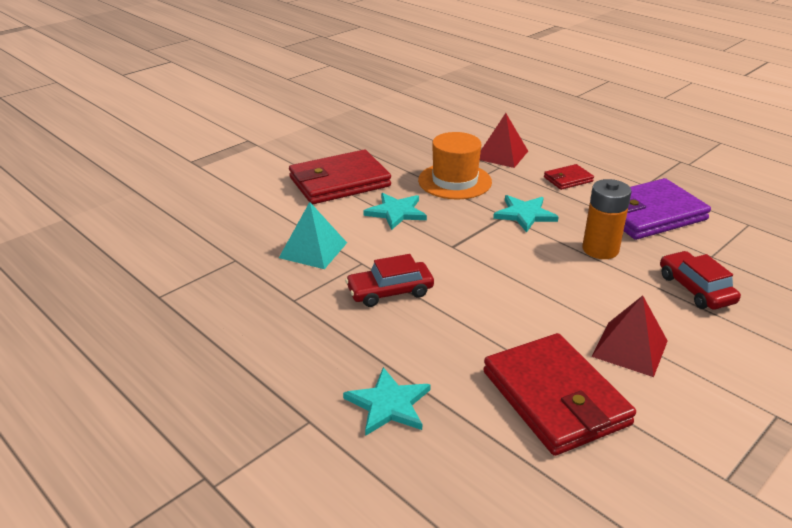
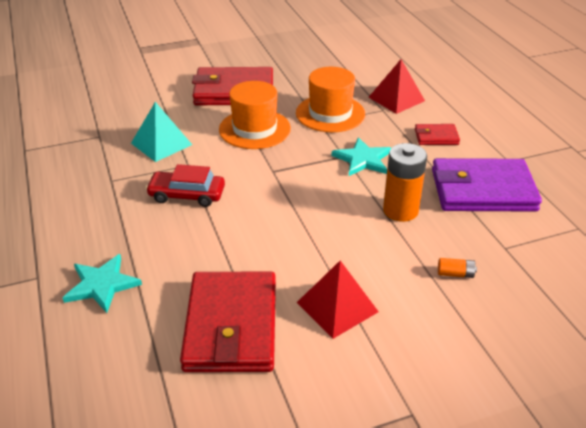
camera: 25 degrees right, 5 degrees up
turquoise star [363,193,427,230] -> orange hat [219,81,291,149]
red car [660,251,741,310] -> orange battery [438,258,477,278]

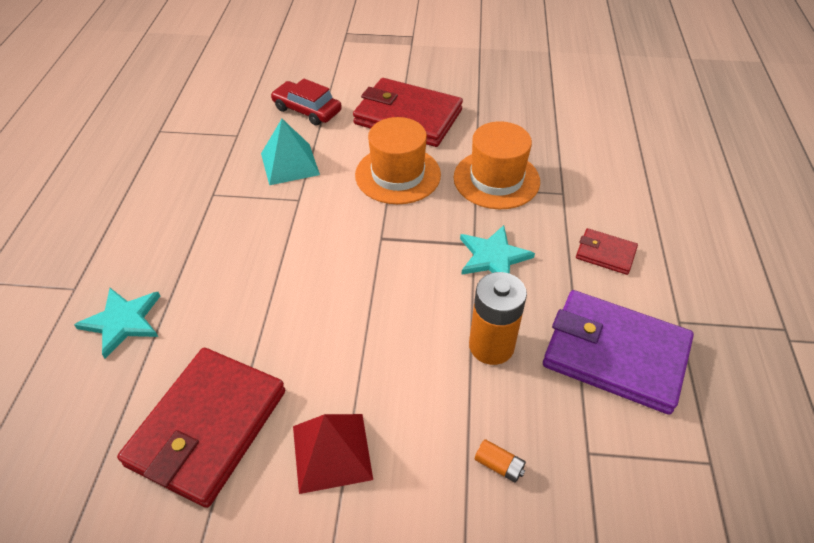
camera: 25 degrees right, 10 degrees up
red car [146,164,225,207] -> red car moved to [271,79,342,126]
red pyramid [369,59,425,114] -> none

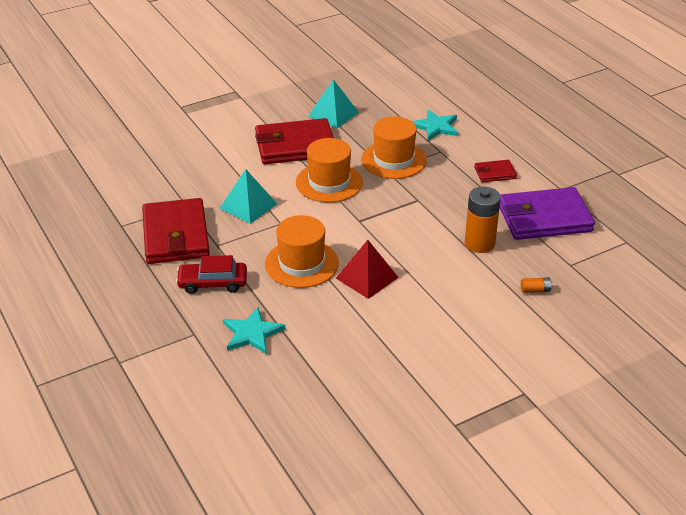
camera: 35 degrees left, 10 degrees down
red wallet [117,348,285,508] -> red wallet moved to [142,198,210,264]
red car [271,79,342,126] -> red car moved to [176,255,247,294]
red pyramid [293,414,373,494] -> red pyramid moved to [336,240,399,299]
turquoise star [460,225,535,275] -> turquoise star moved to [412,109,458,141]
none -> orange hat [265,215,339,288]
none -> turquoise pyramid [308,79,359,128]

